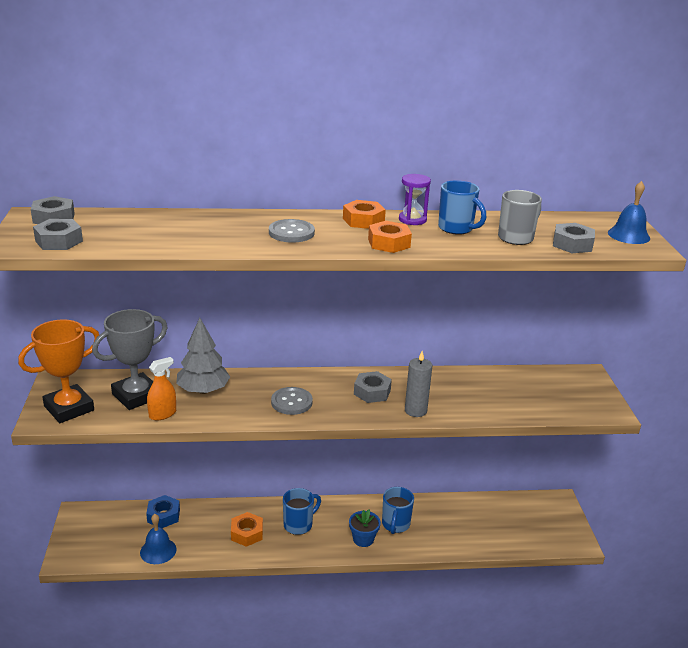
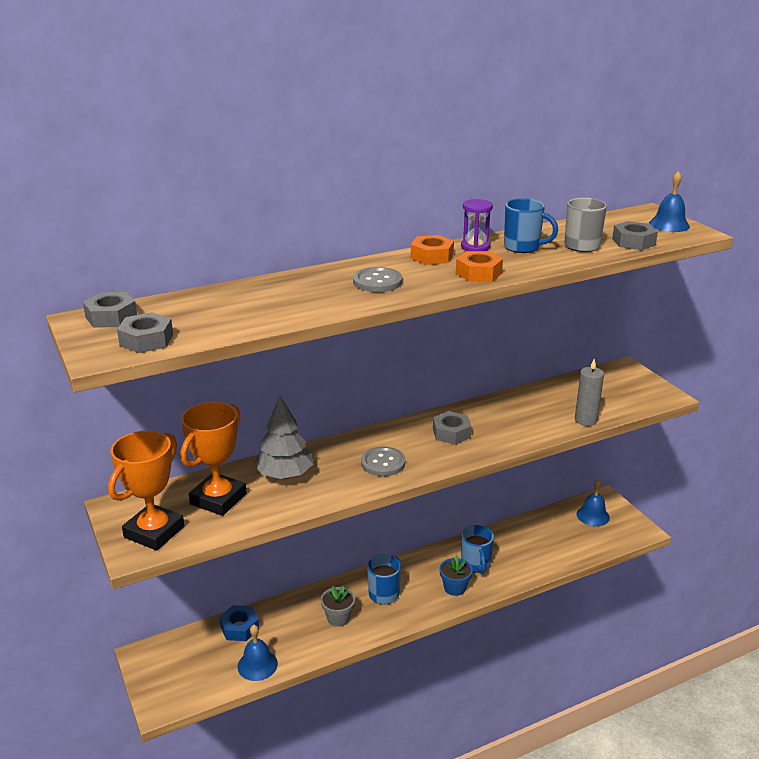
camera: 20 degrees left, 0 degrees up
grey trophy [92,309,168,410] -> orange trophy [181,402,247,516]
orange spray bottle [147,357,176,421] -> none
orange nut [231,512,263,547] -> grey flower pot [321,585,355,627]
grey candle [405,351,432,417] -> grey candle moved to [575,359,604,426]
none -> blue bell [577,479,610,526]

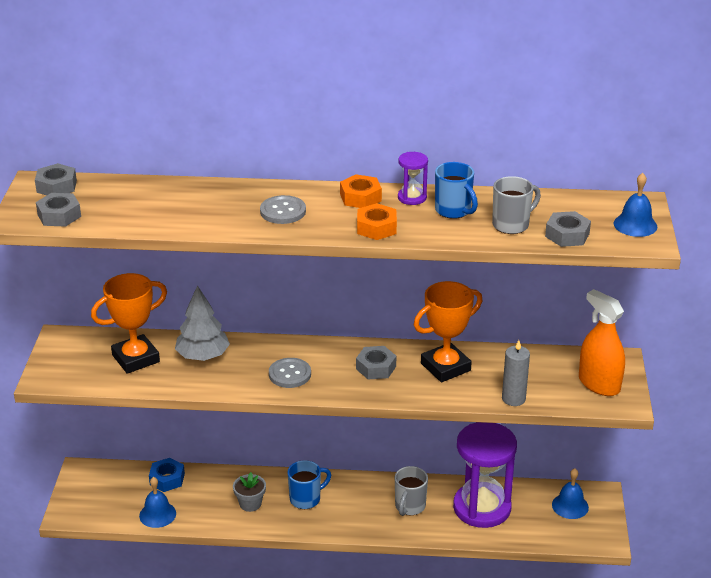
camera: 30 degrees right, 5 degrees up
orange trophy [108,431,184,551] -> orange trophy moved to [414,281,483,382]
blue flower pot [439,555,473,596] -> none
blue mug [461,525,494,574] -> grey mug [395,466,428,516]
none -> purple hourglass [453,422,517,528]
none -> orange spray bottle [579,289,625,396]

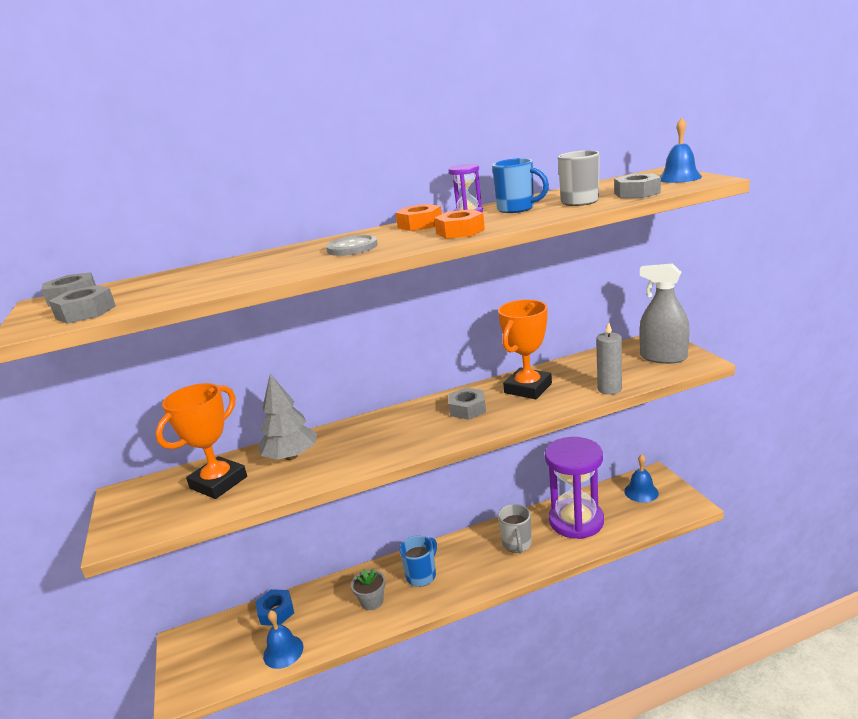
camera: 20 degrees left, 10 degrees down
grey button [269,358,311,388] -> none
orange spray bottle [579,289,625,396] -> grey spray bottle [639,263,690,364]

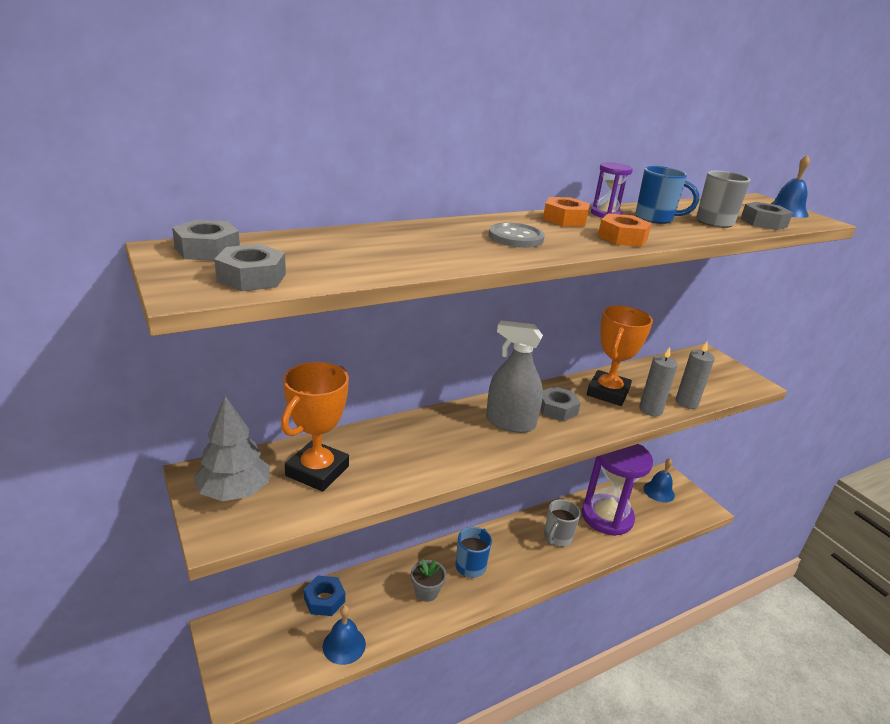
camera: 15 degrees left, 5 degrees up
grey tree [258,374,317,460] -> grey tree moved to [193,396,270,501]
grey mug [498,504,532,554] -> grey mug turned 45 degrees clockwise [544,499,581,547]
grey spray bottle [639,263,690,364] -> grey spray bottle moved to [486,320,543,433]
none -> grey candle [639,347,678,416]

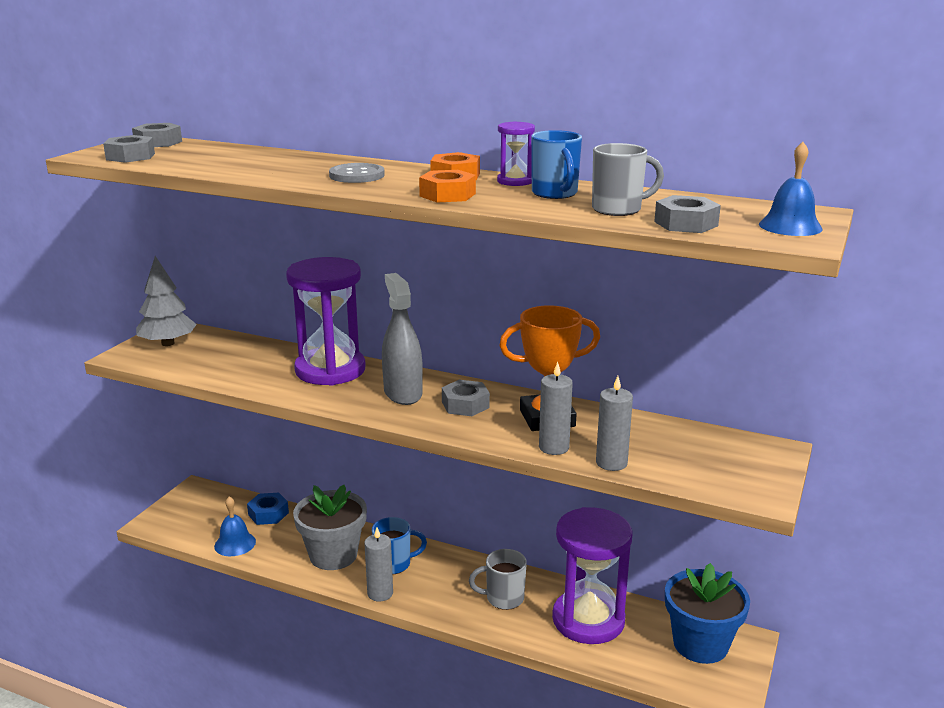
camera: 55 degrees right, 5 degrees down
orange trophy [281,362,349,492] -> none
grey flower pot [411,559,446,602] -> grey flower pot [293,485,367,570], size x1.90
blue bell [643,458,675,502] -> blue flower pot [665,563,750,664]
none -> purple hourglass [286,257,366,386]
none -> grey candle [364,528,393,602]

